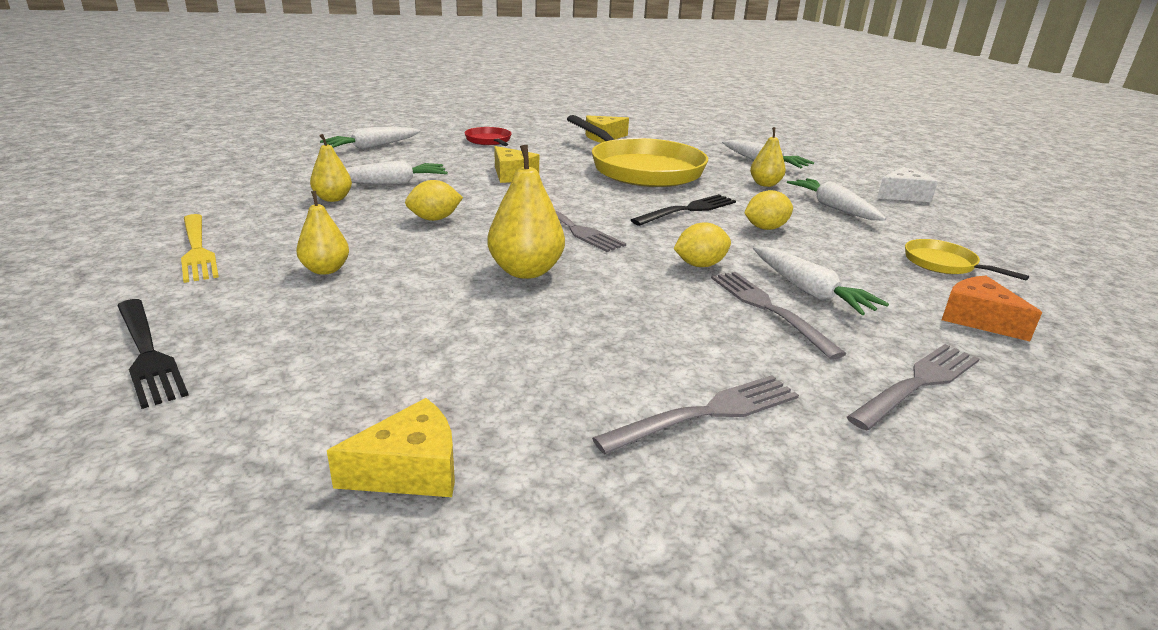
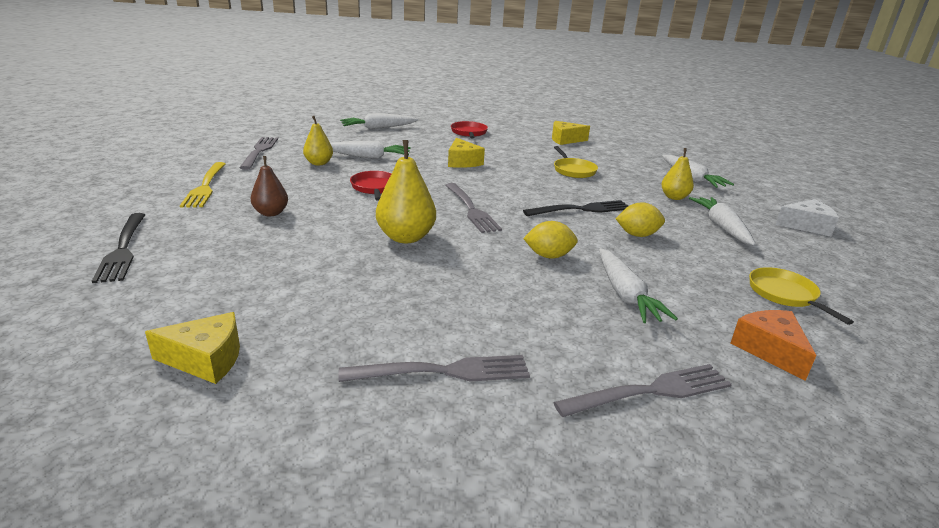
camera: 20 degrees right, 0 degrees up
yellow pear [296,191,349,275] -> brown pear [251,156,288,216]
yellow lemon [405,180,463,221] -> red pan [350,171,392,201]
yellow pan [567,115,708,187] -> yellow pan [554,146,598,178], size x0.45
grey fork [711,272,846,359] -> grey fork moved to [239,137,278,170]

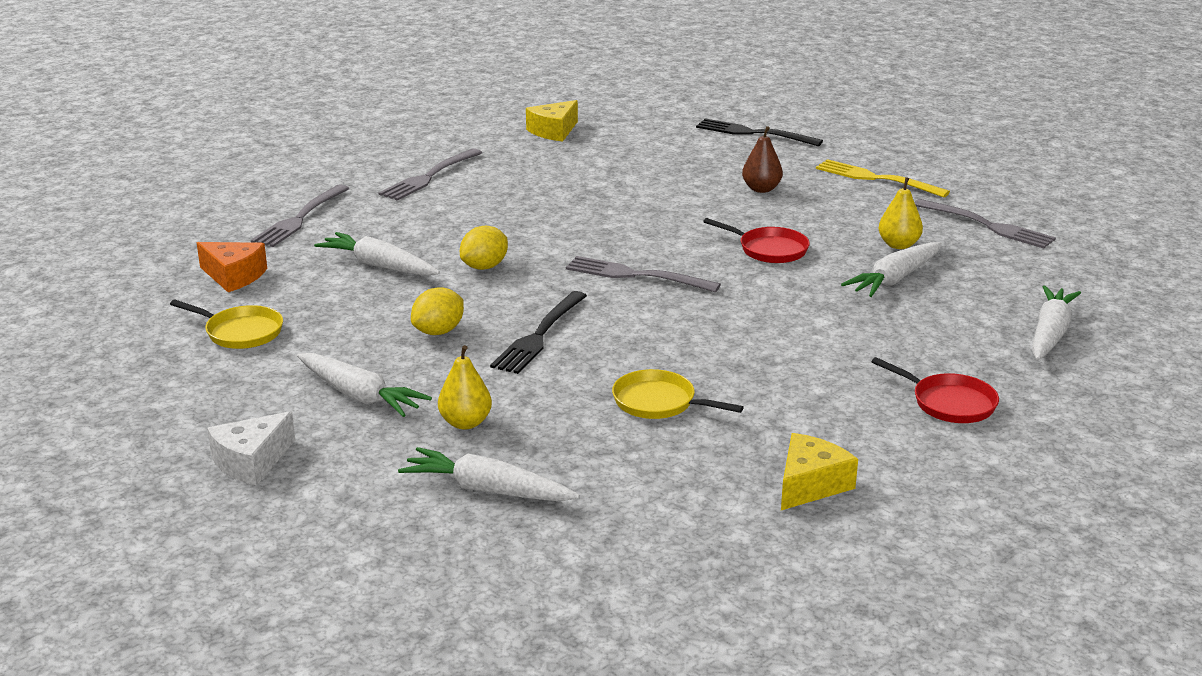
camera: 135 degrees right, 0 degrees up
yellow pear [376,140,436,243] -> none
yellow cheese [448,138,485,168] -> none

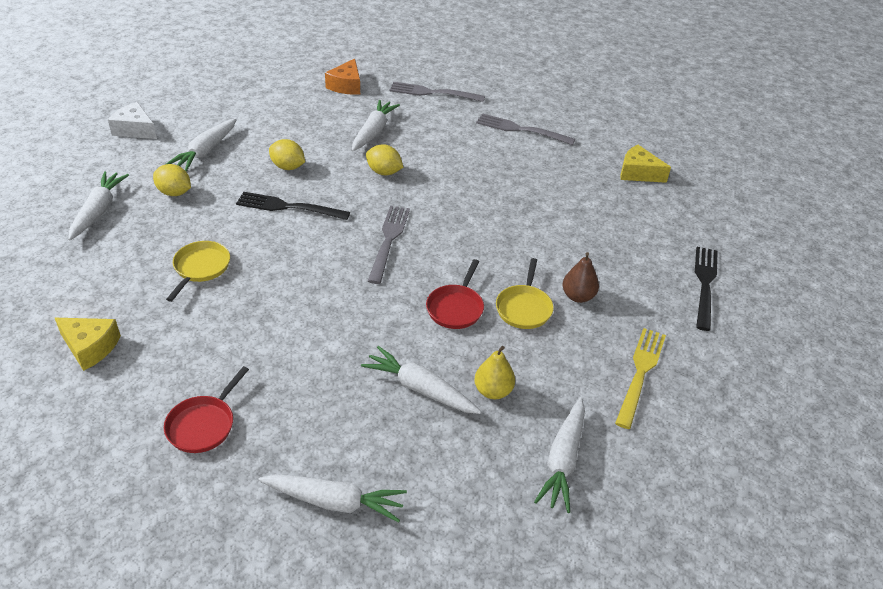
camera: 75 degrees right, 15 degrees up
yellow pan [170,300,283,349] -> yellow pan moved to [496,258,554,329]
yellow pear [438,345,492,430] -> yellow lemon [153,164,191,196]
grey fork [914,199,1056,249] -> white carrot [534,397,585,513]

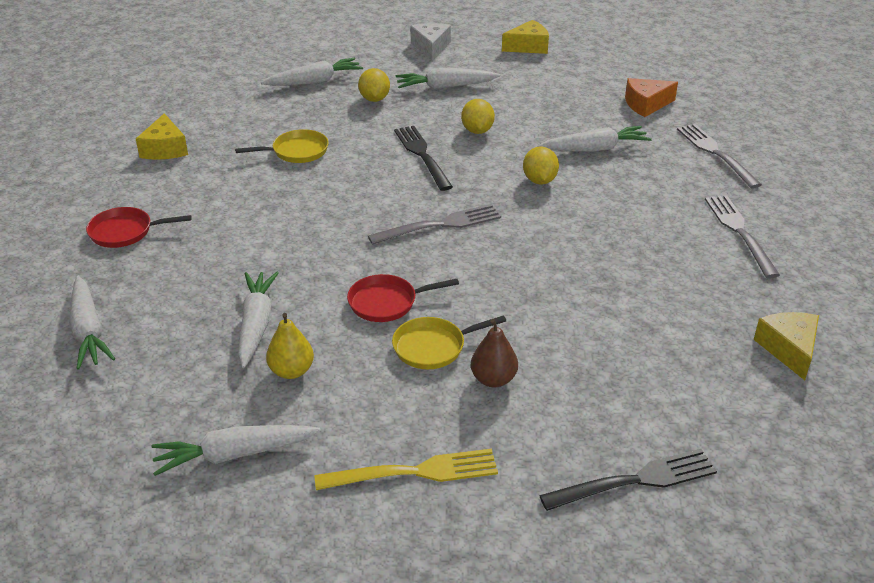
camera: 60 degrees right, 5 degrees down
none -> yellow cheese [502,20,549,54]

